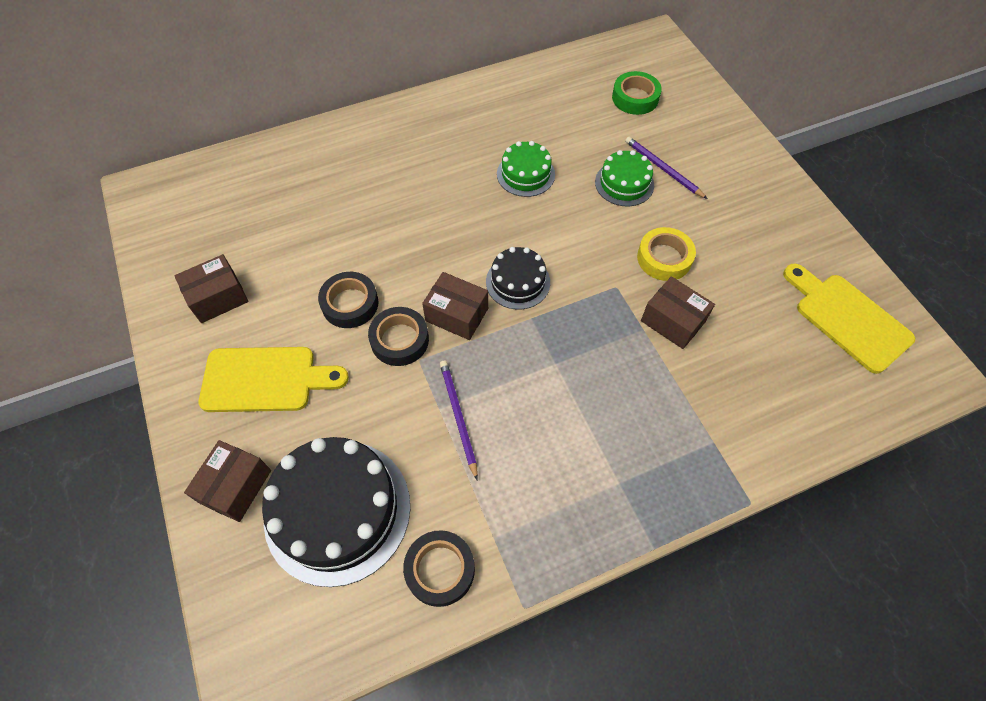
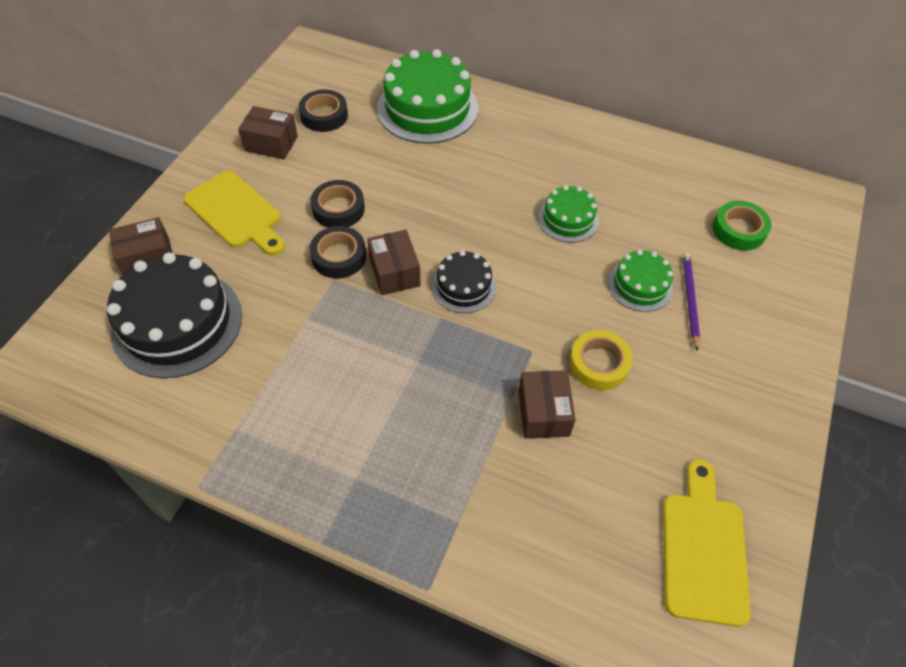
camera: 45 degrees right, 5 degrees down
black tape [403,530,475,607] -> black tape moved to [299,90,348,132]
purple pencil [440,360,478,480] -> none
none -> green cake [377,49,478,143]

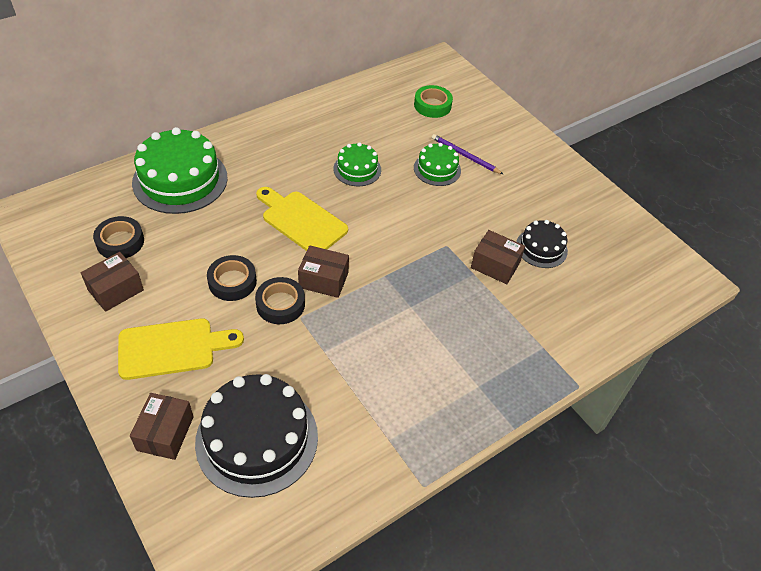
camera: 60 degrees left, 5 degrees down
black cake [432,250,496,313] -> black cake moved to [516,220,568,268]
yellow tape [569,330,633,390] -> none
yellow cutting board [663,459,751,627] -> yellow cutting board moved to [256,187,348,251]

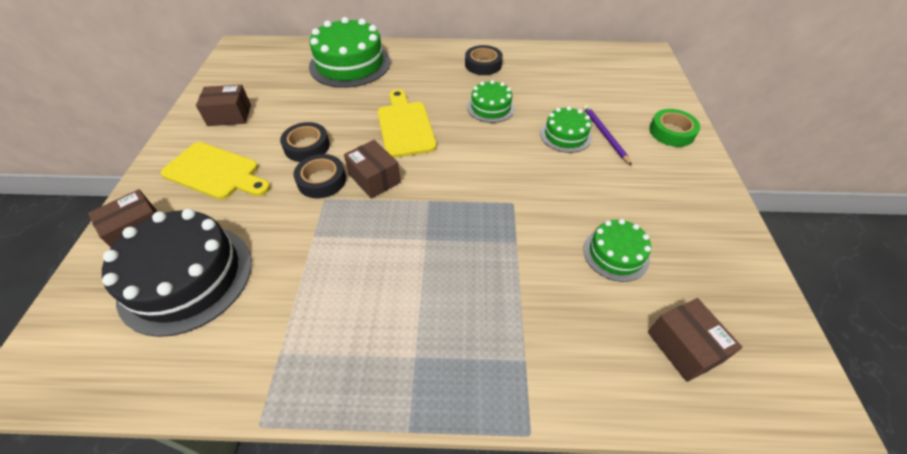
camera: 40 degrees right, 0 degrees up
black tape [93,216,144,258] -> black tape moved to [465,45,503,75]
green tape [414,85,453,118] -> green tape moved to [649,109,700,147]
brown box [471,230,525,284] -> brown box moved to [648,298,743,382]
black cake [516,220,568,268] -> green cake [583,219,651,282]

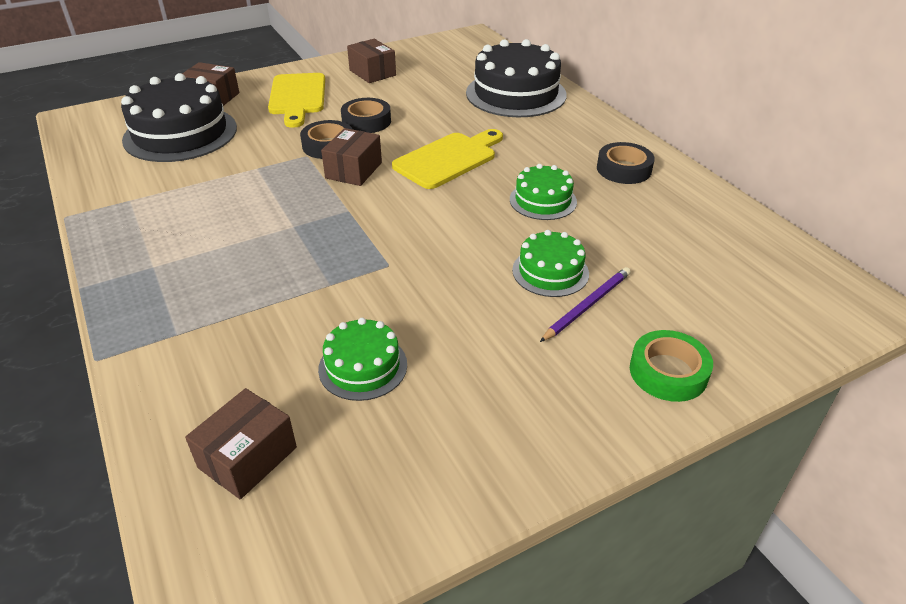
camera: 60 degrees right, 10 degrees down
green cake [309,17,390,88] -> black cake [466,39,567,117]

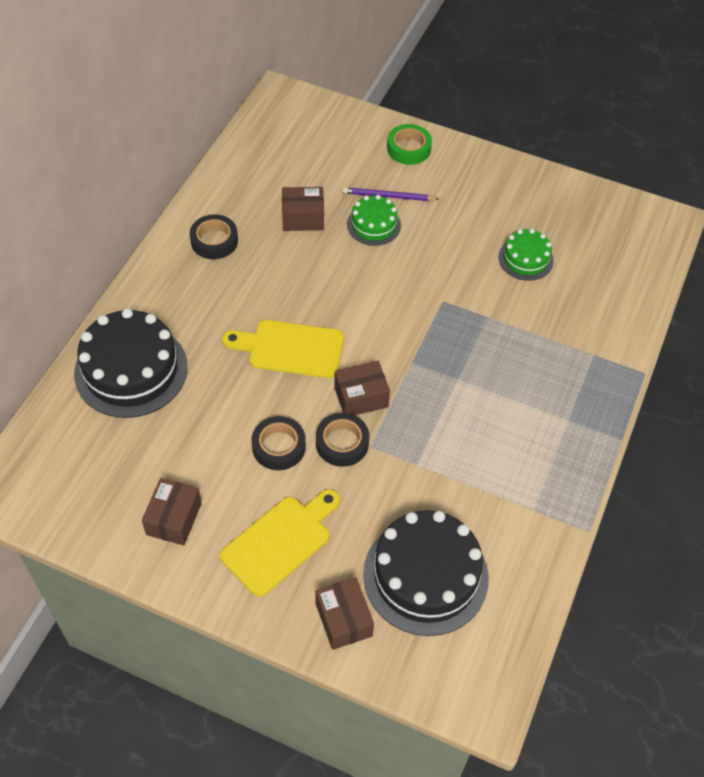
camera: 130 degrees left, 15 degrees up
brown box [185,388,297,499] -> brown box moved to [282,187,324,231]
green cake [510,164,577,220] -> none

